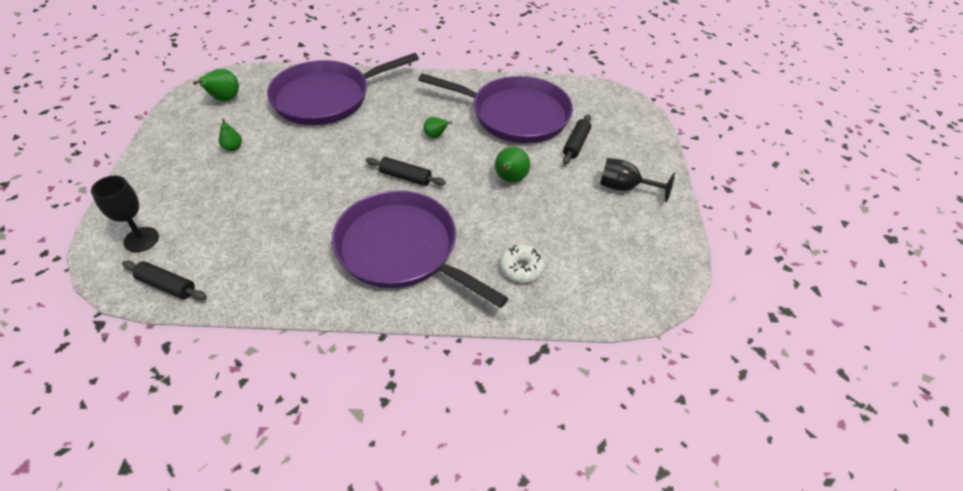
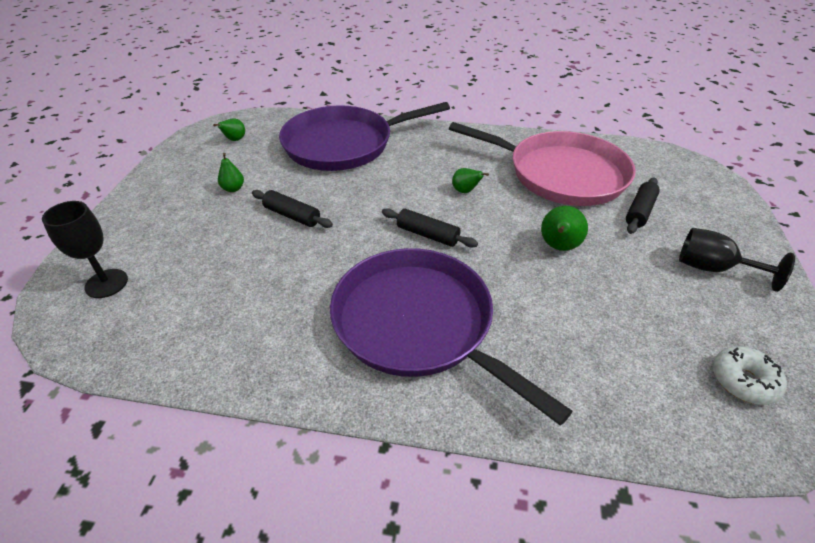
camera: 10 degrees right, 5 degrees down
black rolling pin [122,261,207,300] -> black rolling pin moved to [252,190,333,228]
green pear [193,69,239,101] -> green pear [213,118,245,141], size x0.64
purple pan [418,73,573,143] -> pink pan [449,122,636,206]
white donut [500,244,545,283] -> white donut moved to [713,346,787,405]

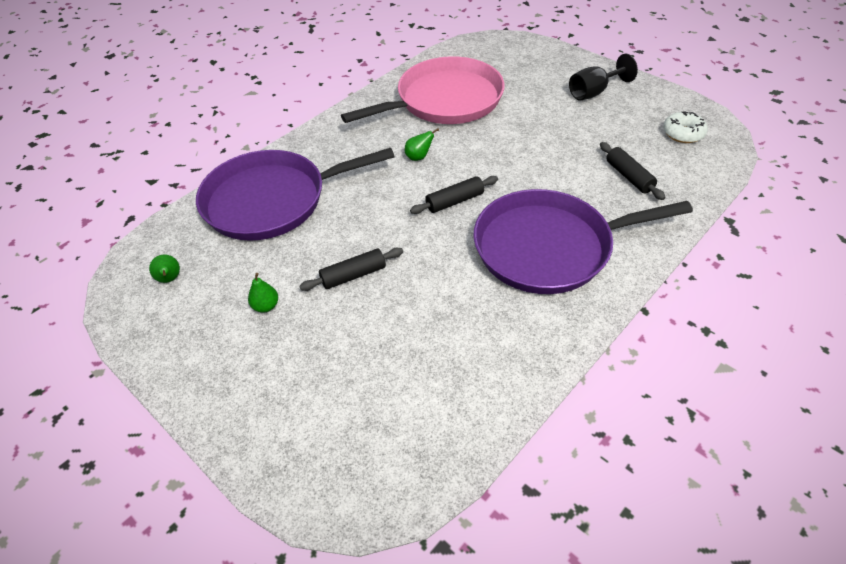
camera: 55 degrees left, 5 degrees up
black goblet [42,201,128,298] -> none
purple pan [279,102,450,171] -> purple pan turned 60 degrees clockwise [196,148,395,241]
green pear [541,206,588,251] -> none
black rolling pin [626,178,660,234] -> black rolling pin moved to [600,142,666,200]

